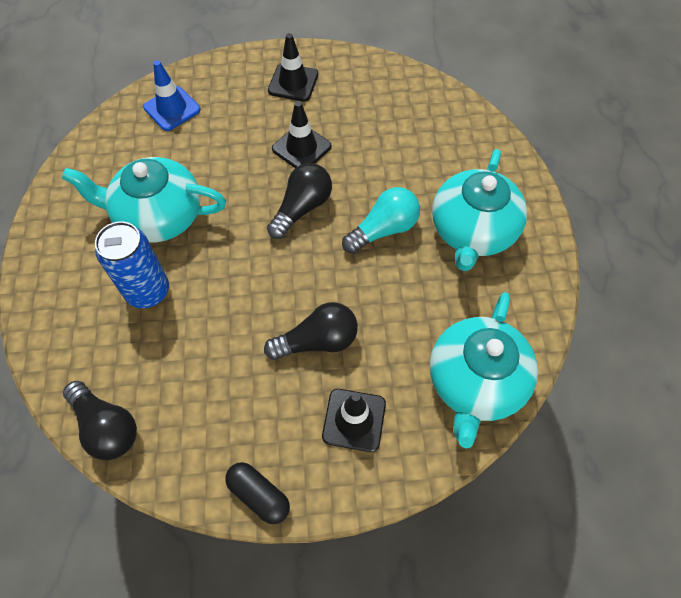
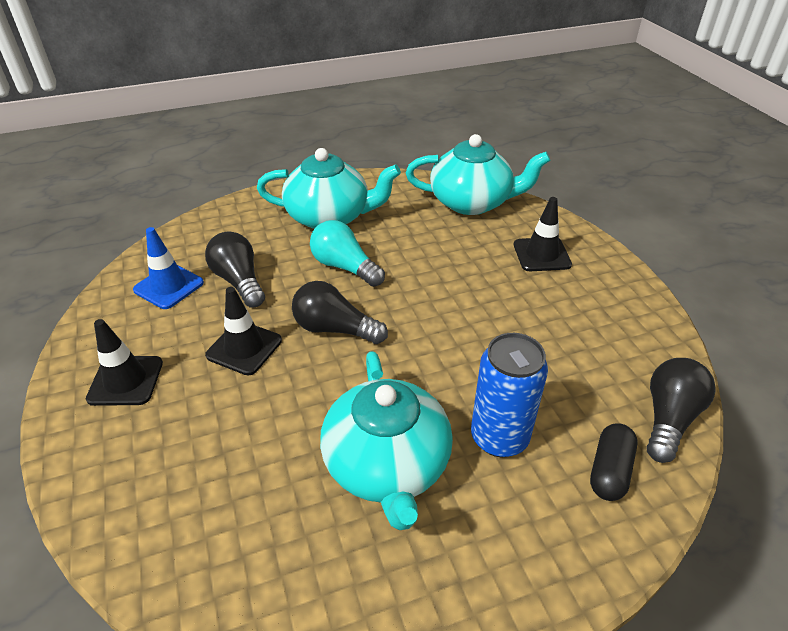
camera: 105 degrees left, 20 degrees down
blue traffic cone [143,60,201,131] -> blue traffic cone moved to [133,227,204,309]
black capsule [225,462,290,524] -> black capsule moved to [590,423,638,501]
black light bulb [264,302,358,360] -> black light bulb moved to [205,231,265,308]

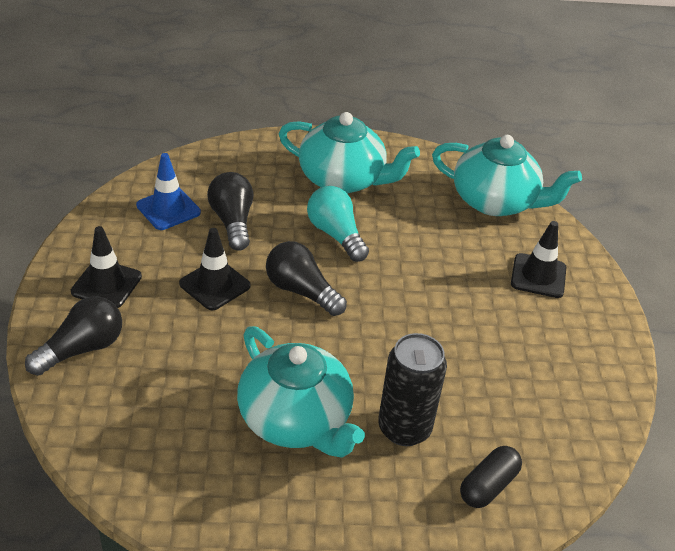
camera: 15 degrees right, 0 degrees up
turquoise teapot [320,351,453,530] -> turquoise teapot turned 45 degrees counterclockwise [237,326,365,458]
blue can [471,333,548,457] -> black can [378,333,447,446]
black light bulb [647,358,716,463] -> black light bulb moved to [25,296,122,376]

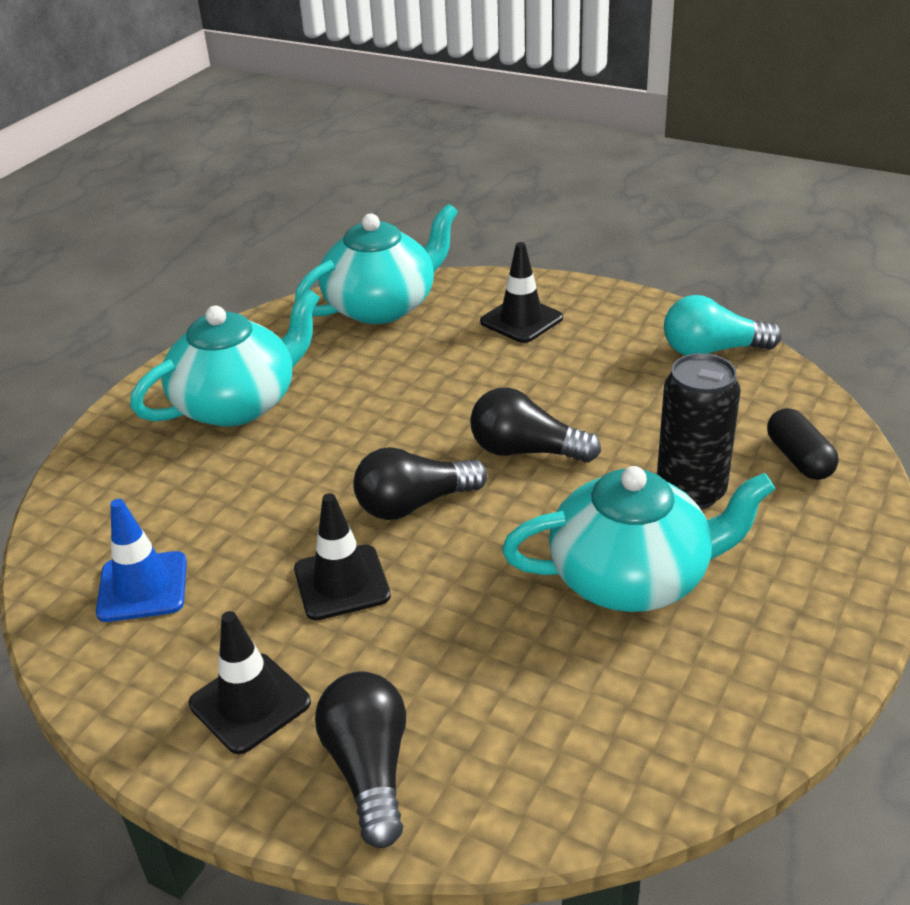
camera: 55 degrees left, 5 degrees down
black light bulb [207,172,253,251] -> black light bulb moved to [470,388,601,463]
turquoise light bulb [307,186,369,262] -> turquoise light bulb moved to [664,295,782,356]

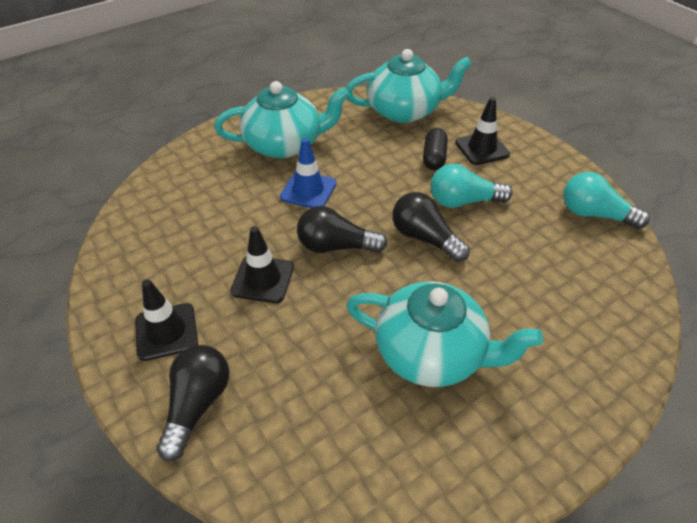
camera: 25 degrees right, 10 degrees up
blue traffic cone [96,499,187,622] -> blue traffic cone moved to [280,138,336,208]
black can [657,353,741,510] -> none
black capsule [767,408,839,480] -> black capsule moved to [423,128,448,170]
none -> turquoise light bulb [431,164,512,208]

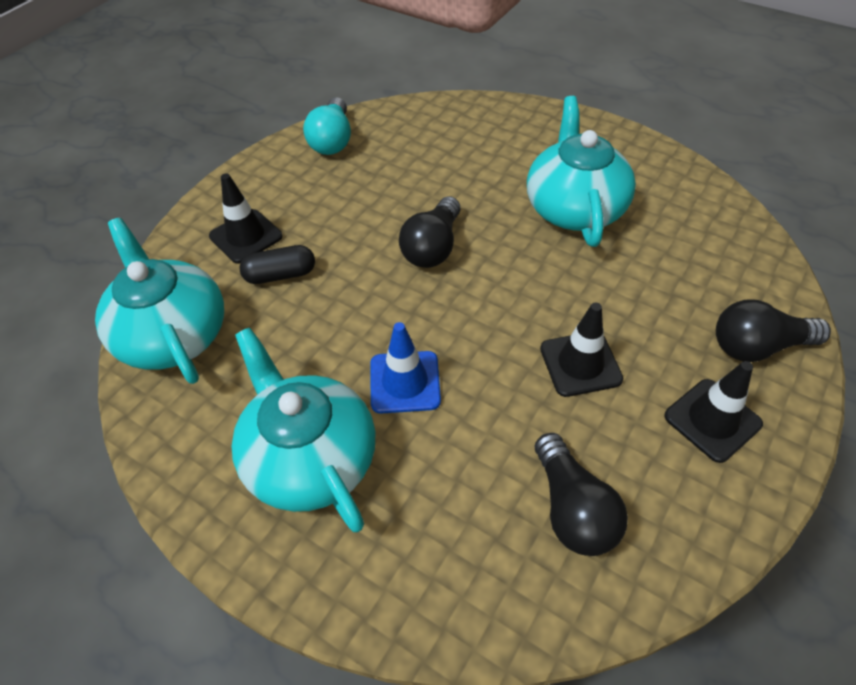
camera: 110 degrees left, 5 degrees up
black light bulb [297,206,388,253] -> black light bulb moved to [535,433,628,556]
turquoise light bulb [431,164,512,208] -> none

